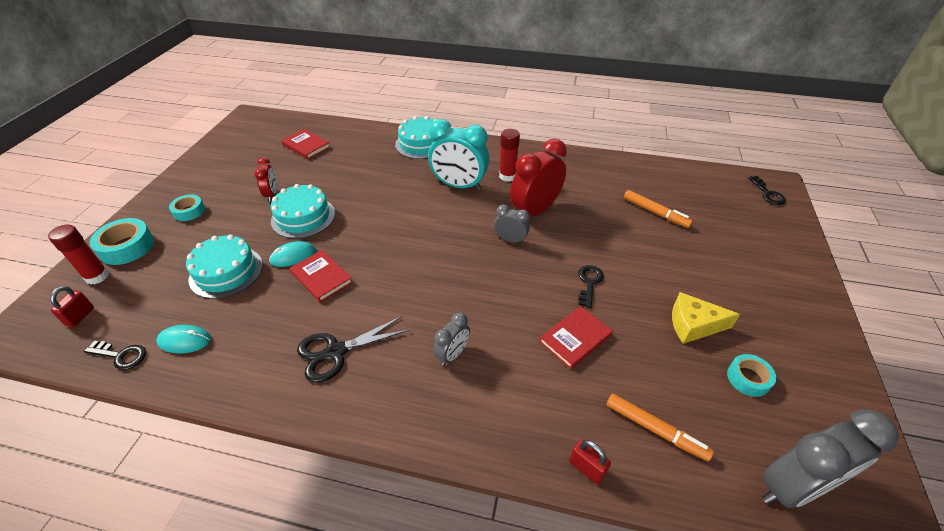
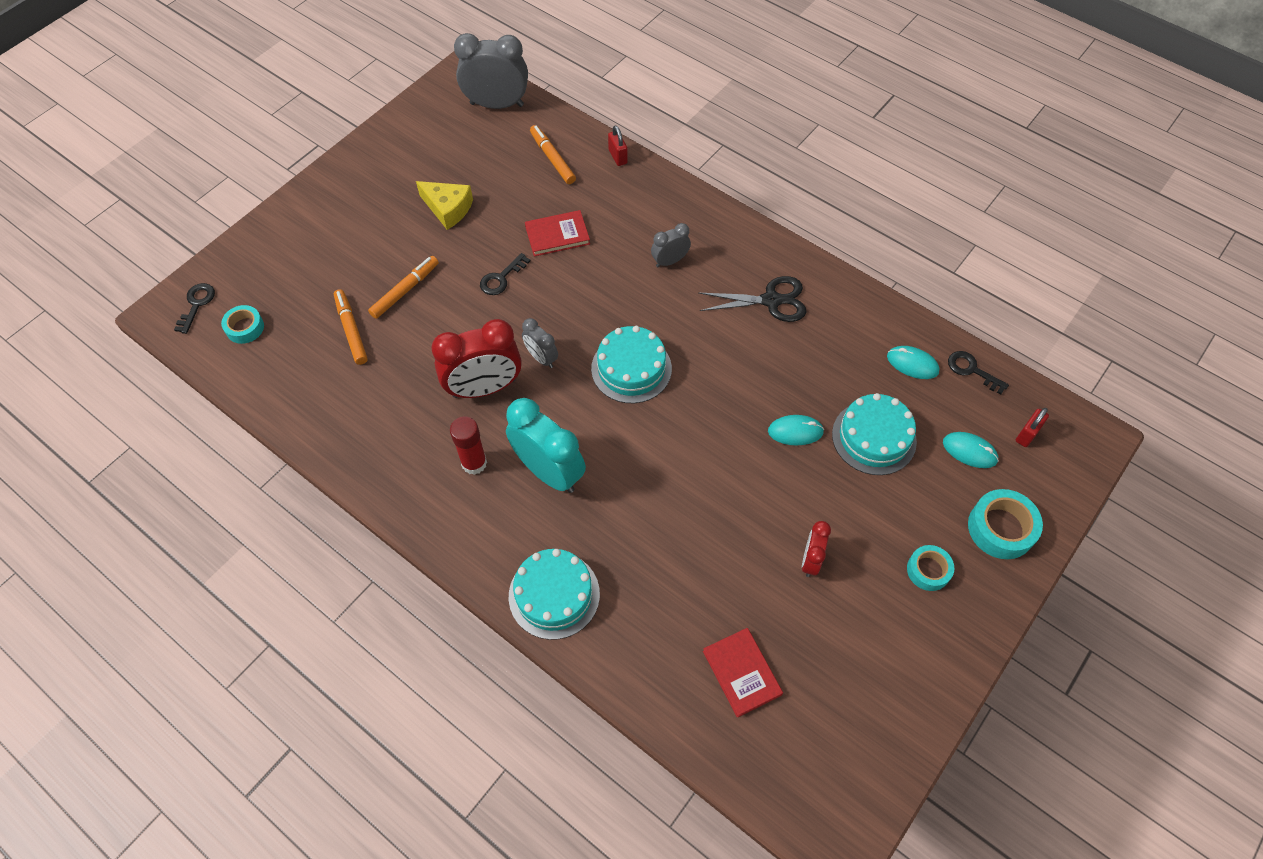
camera: 155 degrees left, 15 degrees up
red glue stick [48,225,109,285] -> none
turquoise cake [271,184,335,239] -> turquoise cake moved to [591,326,672,403]
red book [290,250,353,302] -> none
turquoise tape [727,354,776,397] -> turquoise tape moved to [221,305,264,344]
none -> orange marker [368,256,439,319]
none -> turquoise mouse [943,432,999,468]

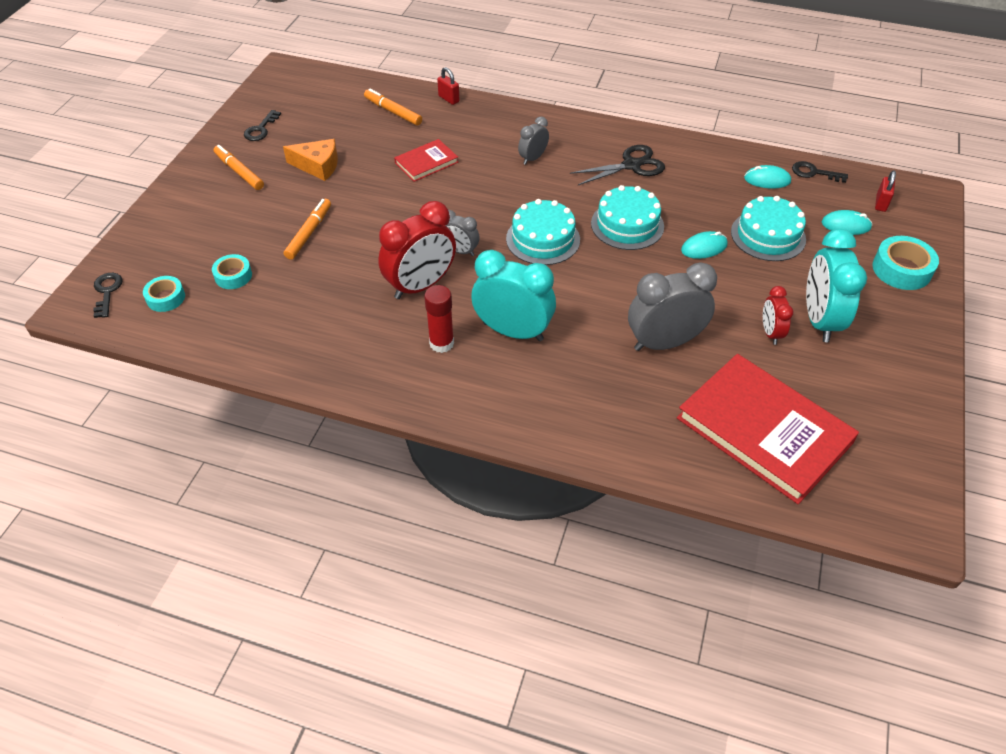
camera: 20 degrees left, 10 degrees down
orange marker [334,289,368,365] -> orange marker moved to [213,145,264,190]
yellow cheese [416,181,473,230] -> orange cheese [283,139,338,181]
grey clock [454,33,528,109] -> grey clock moved to [628,262,717,351]
black key [480,253,530,295] -> black key moved to [244,110,281,141]
turquoise cake [509,549,600,640] -> turquoise cake moved to [591,185,664,250]
red book [703,628,783,718] -> red book [677,354,859,504], size x2.09
turquoise tape [907,545,954,591] -> turquoise tape moved to [212,254,252,289]
none -> turquoise clock [806,229,867,342]

